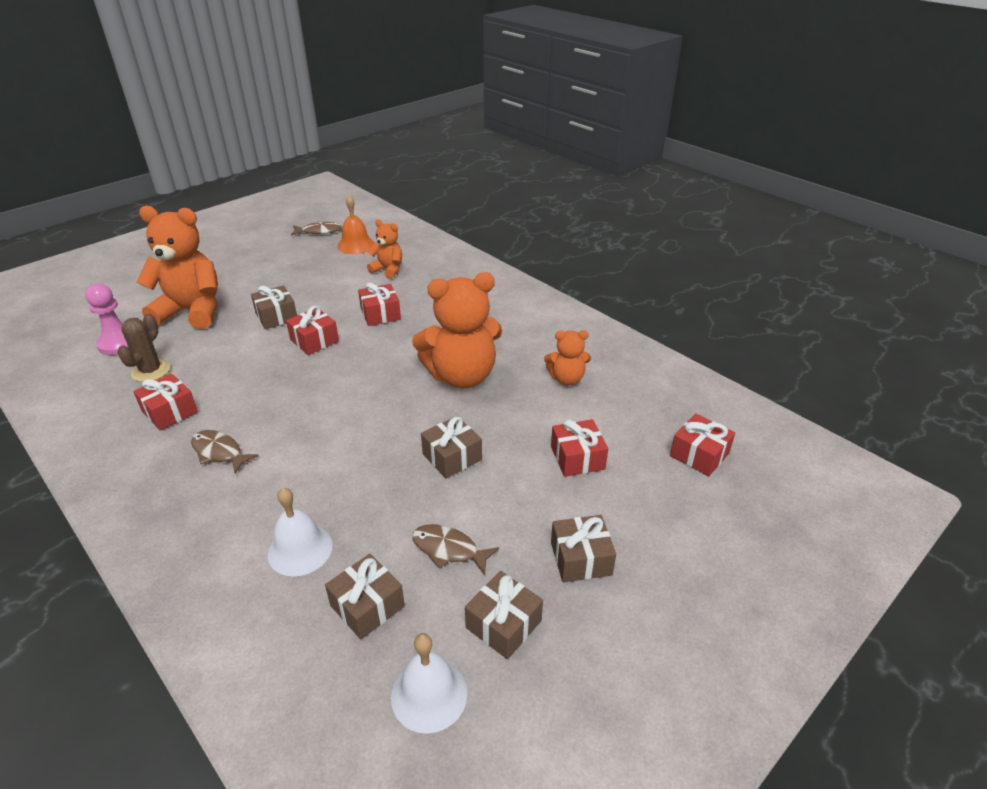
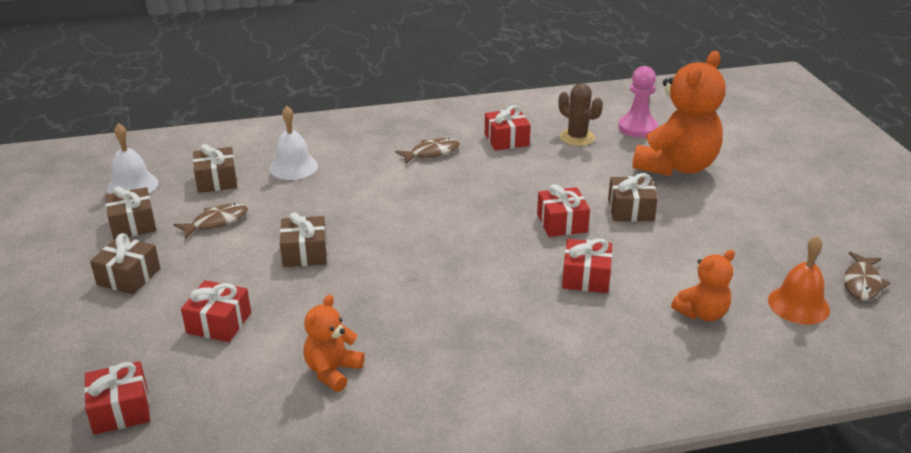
camera: 120 degrees right, 5 degrees down
orange teddy bear [412,272,502,389] -> none

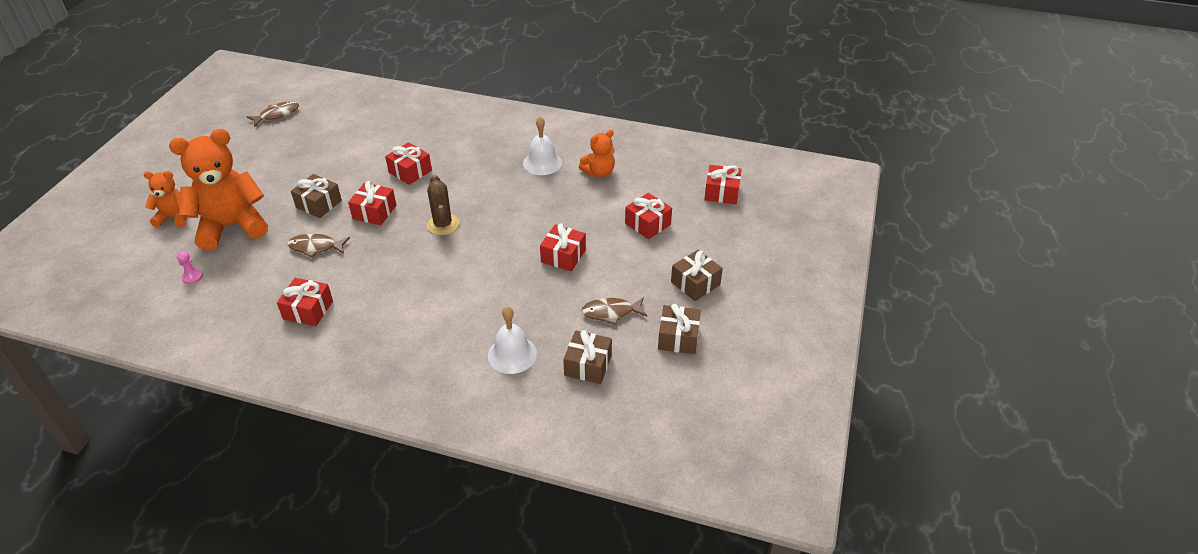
camera: 150 degrees left, 10 degrees up
white bell [107,123,159,194] -> white bell moved to [523,117,562,175]
brown gift [280,212,327,267] -> red gift [540,223,586,271]
brown fish [395,138,460,164] -> brown fish moved to [288,234,350,258]
brown cactus [558,83,603,146] -> brown cactus moved to [427,175,459,235]
pink pawn [618,66,658,138] -> pink pawn [177,251,203,284], size x0.51
orange teddy bear [671,250,735,321] -> orange teddy bear moved to [144,171,187,227]
orange bell [768,236,830,325] -> none

